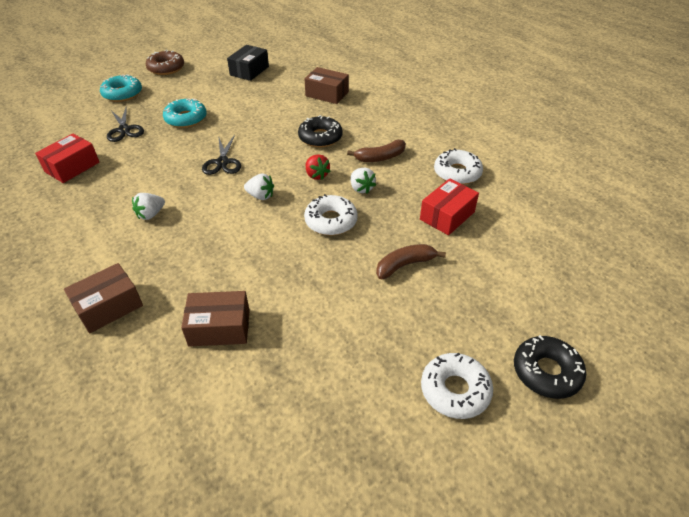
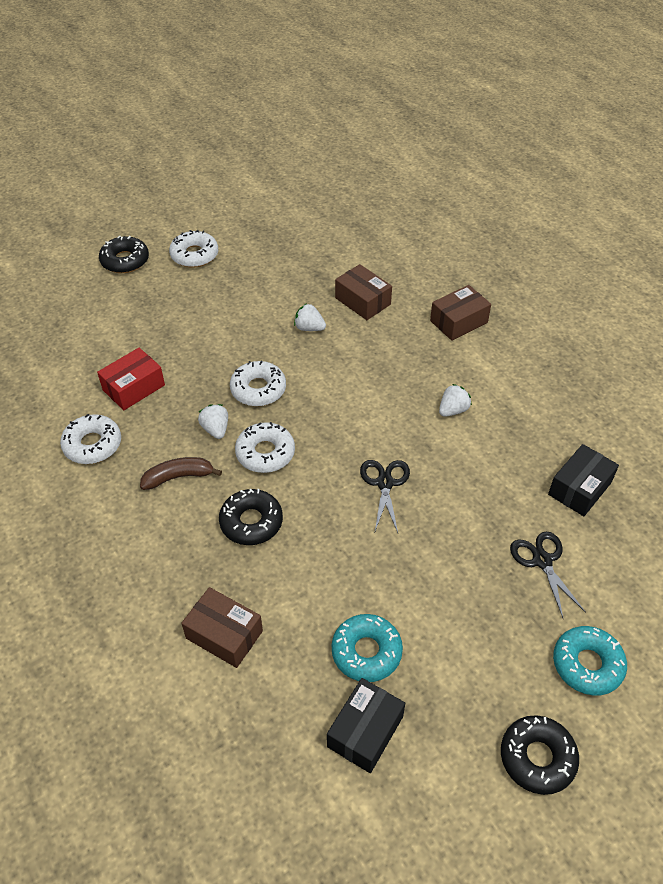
camera: 175 degrees left, 5 degrees up
red box [35,133,99,183] -> black box [548,444,619,516]
brown donut [146,50,184,75] -> black donut [501,715,579,795]
turquoise donut [163,99,207,128] -> turquoise donut moved to [332,614,403,682]
brown box [181,291,250,346] -> brown box turned 45 degrees clockwise [335,264,392,320]
white strawberry [244,173,274,200] -> white strawberry moved to [294,303,326,331]
red strawberry [306,154,331,180] -> white donut [235,422,295,473]
brown banana [376,244,446,279] -> none

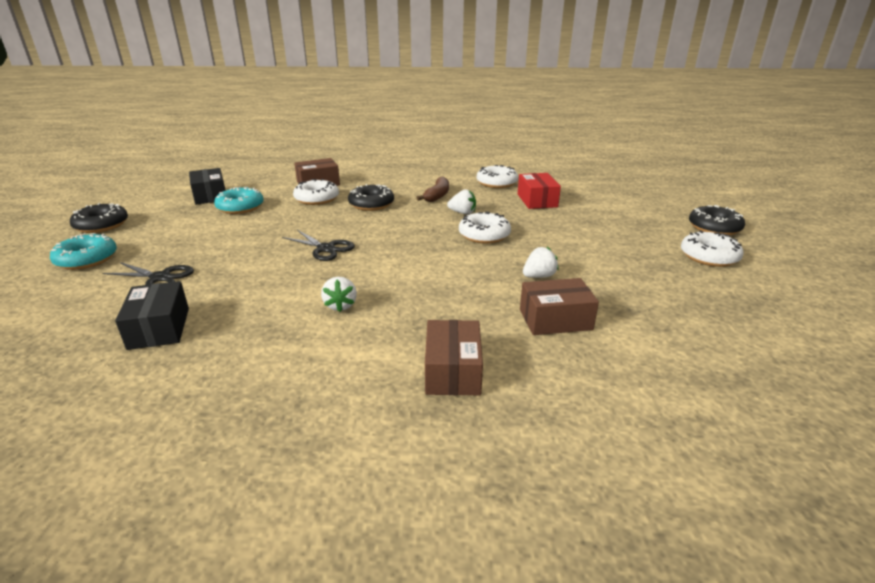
camera: 125 degrees right, 20 degrees down
white donut [235,422,295,473] -> white donut moved to [293,179,339,205]

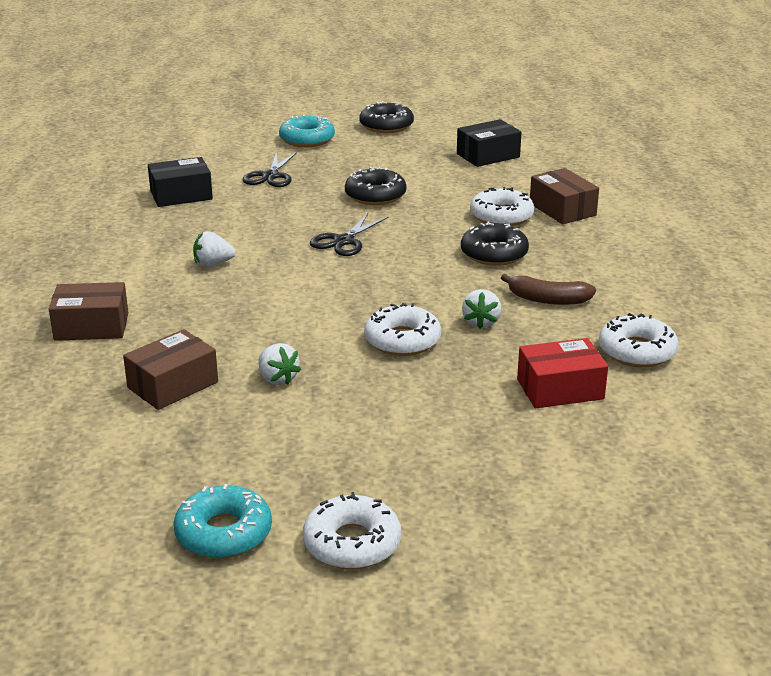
camera: 85 degrees right, 0 degrees up
turquoise donut [214,187,264,214] -> turquoise donut moved to [173,484,272,559]
brown box [520,278,599,335] -> brown box turned 60 degrees clockwise [123,329,218,410]
black donut [689,205,745,235] -> black donut moved to [345,167,406,205]

